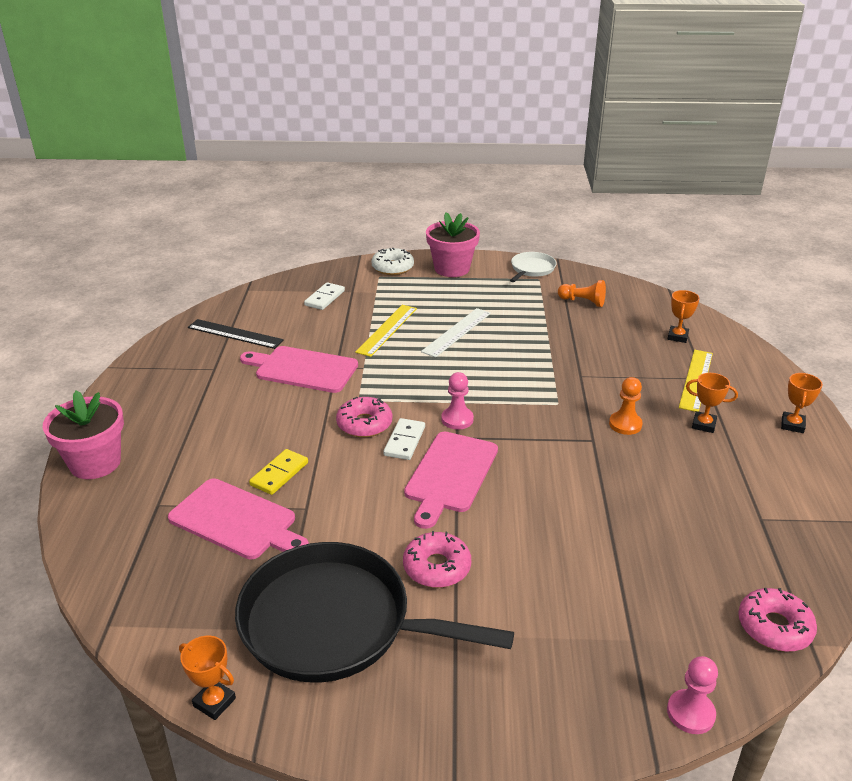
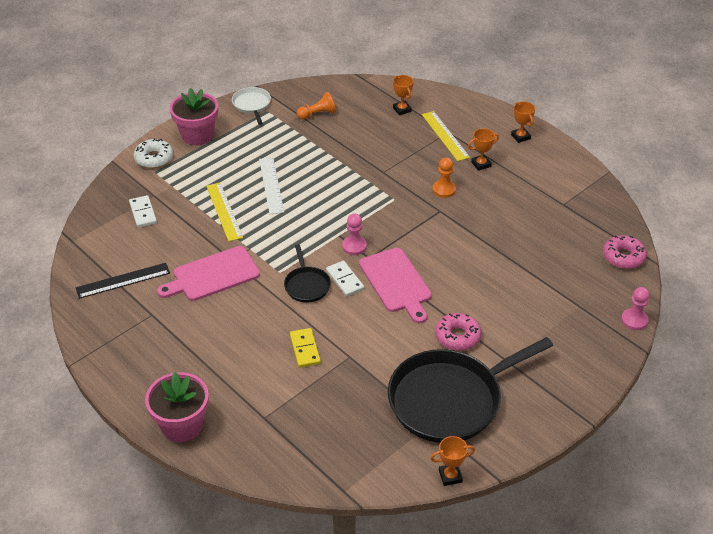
camera: 45 degrees left, 10 degrees up
pink cutting board [168,478,309,559] -> none
pink donut [336,397,392,438] -> black pan [284,244,331,303]

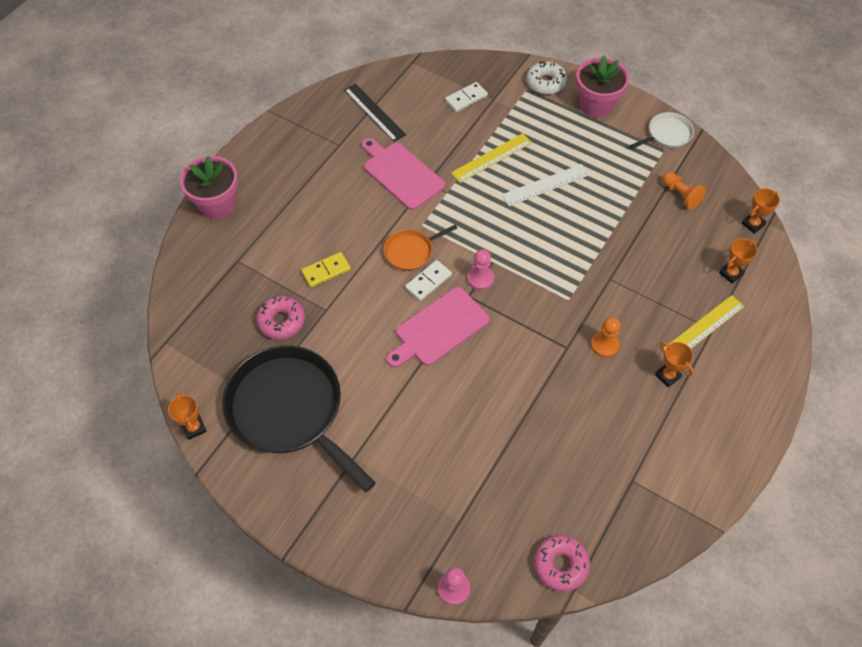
camera: 75 degrees right, 15 degrees up
black pan [284,244,331,303] -> orange pan [384,225,458,271]
pink donut [435,313,482,351] -> pink donut moved to [256,296,305,339]
orange trophy [511,102,535,143] -> orange trophy moved to [741,188,780,234]

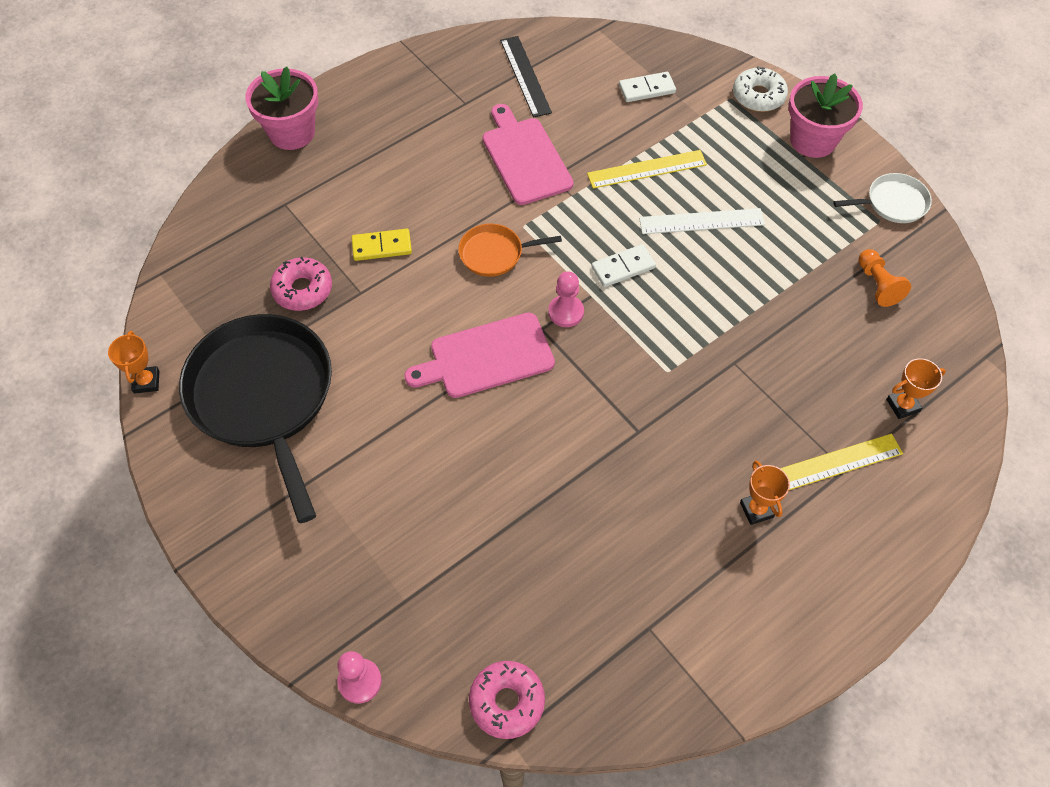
camera: 20 degrees right, 0 degrees up
white domino [405,260,452,301] -> white domino moved to [591,244,656,287]
orange pawn [591,317,621,358] -> none
orange trophy [741,188,780,234] -> none

